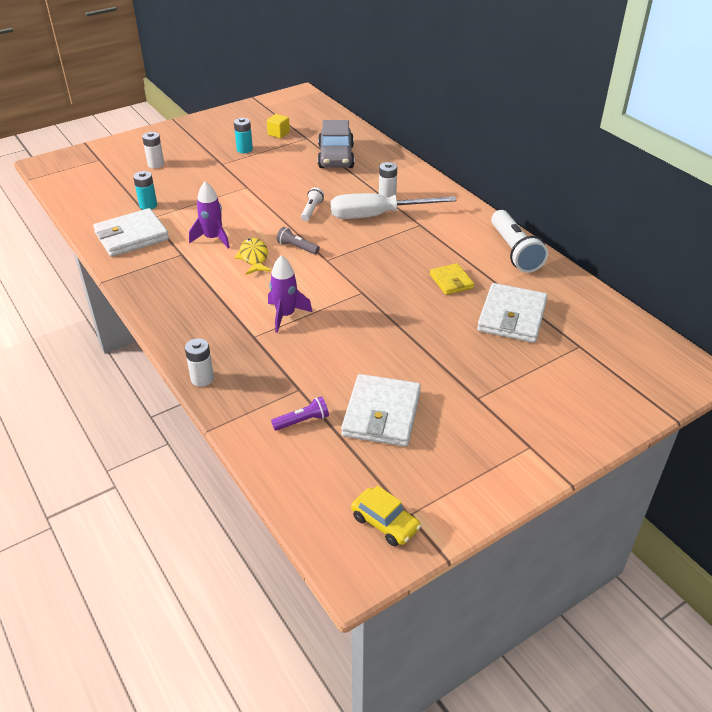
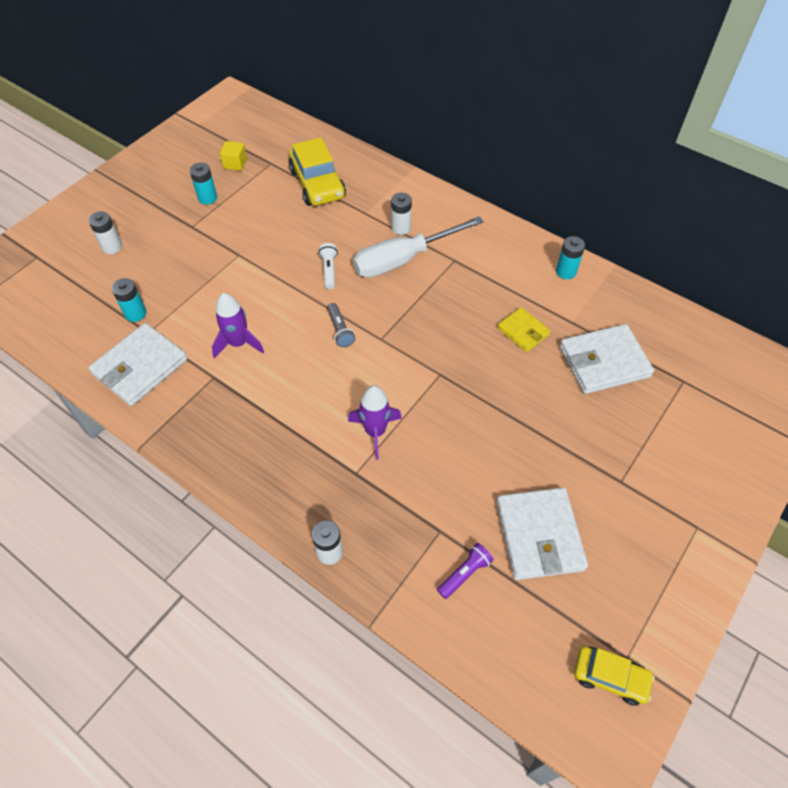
camera: 20 degrees left, 15 degrees up
yellow fish [234,238,271,275] -> none
grey flashlight [277,227,320,254] -> grey flashlight turned 120 degrees counterclockwise [327,303,355,347]
grey car [318,120,355,168] -> yellow car [289,138,346,206]
white wallet [477,283,548,343] -> white wallet turned 75 degrees clockwise [560,324,654,394]
white flashlight [491,210,548,273] -> turquoise battery [556,236,585,279]

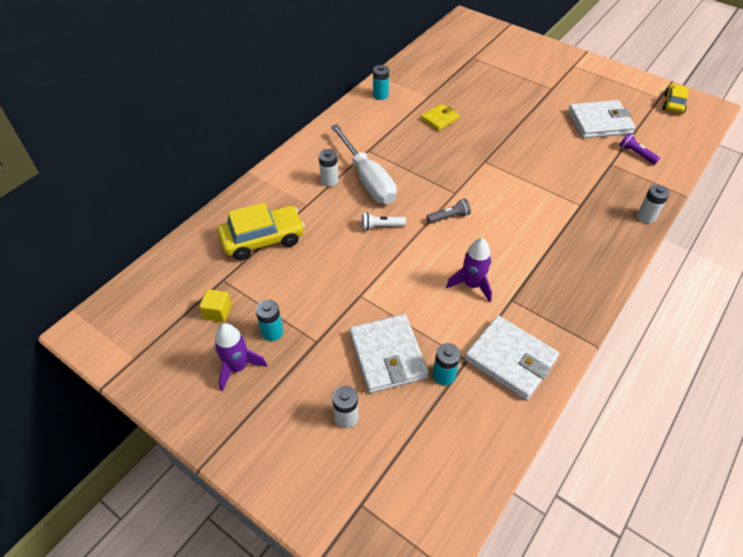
camera: 90 degrees left, 5 degrees down
purple rocket [348,385,402,460] -> purple rocket moved to [215,323,267,391]
white wallet [560,324,654,394] -> white wallet moved to [349,314,429,393]

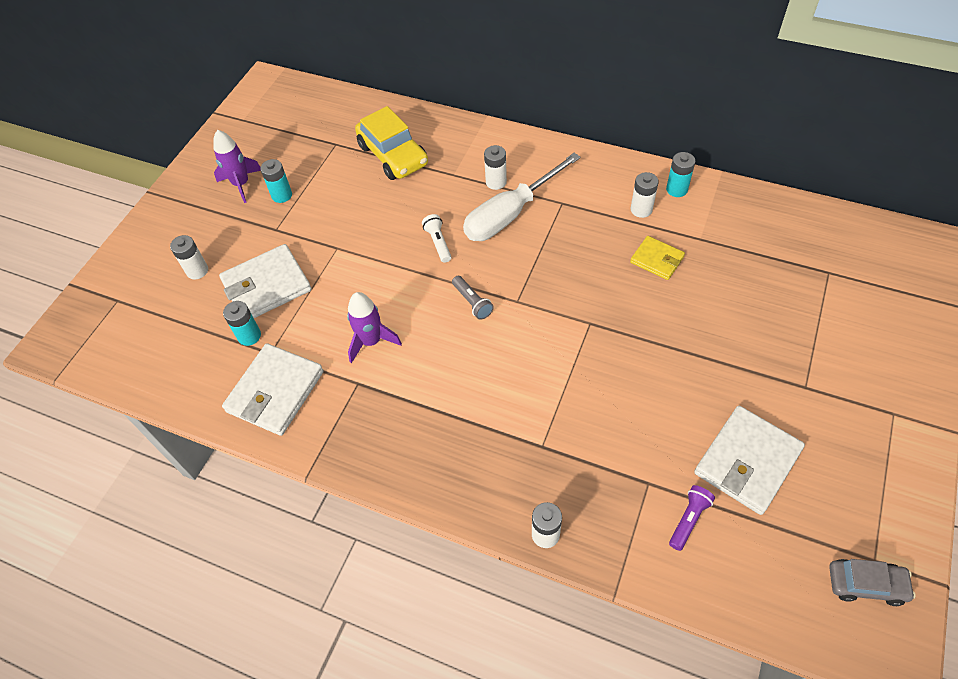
camera: 80 degrees right, 5 degrees up
yellow cube [199,289,232,322] -> none
white wallet [568,100,635,138] -> white wallet turned 60 degrees clockwise [694,406,805,515]
yellow car [663,84,689,114] -> grey car [829,559,915,606]
none -> white battery [631,172,659,218]

